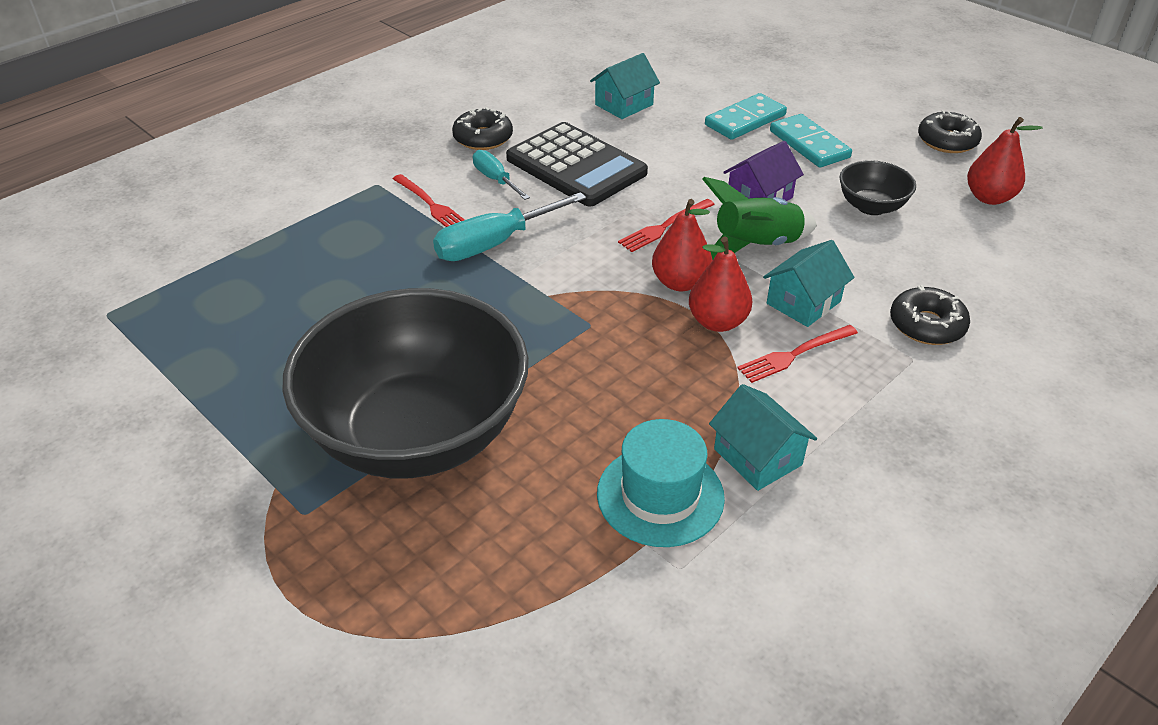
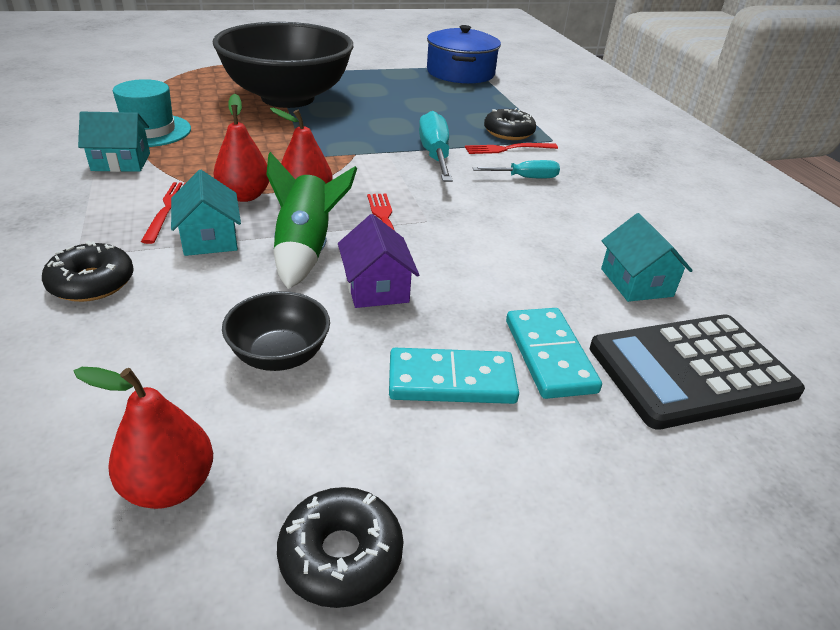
camera: 115 degrees right, 5 degrees down
black donut [452,107,513,150] -> black donut moved to [484,108,536,140]
black calculator [506,122,648,206] -> black calculator moved to [590,314,805,430]
none -> blue pot [427,25,501,84]

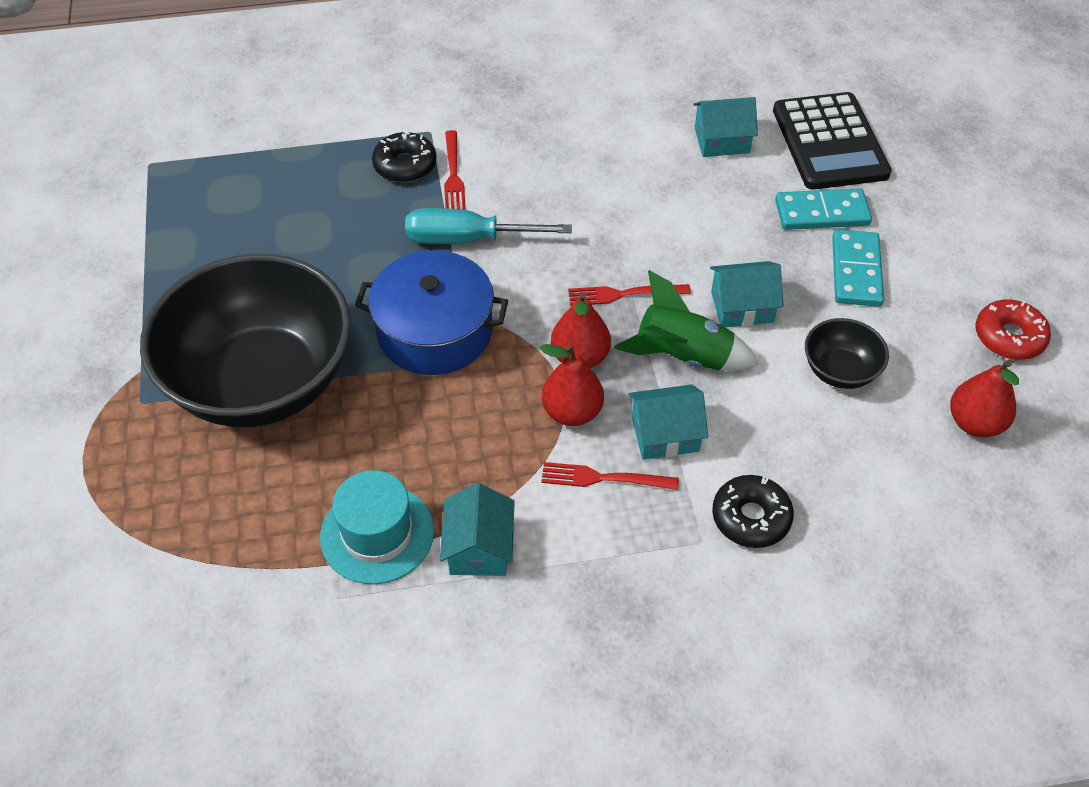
camera: 80 degrees left, 15 degrees up
black donut [277,487,403,608] -> red donut [976,299,1051,360]
purple house [338,214,419,308] -> turquoise house [710,261,783,327]
blue pot [427,25,501,84] -> blue pot moved to [355,251,508,375]
turquoise screwdriver [473,160,560,179] -> none

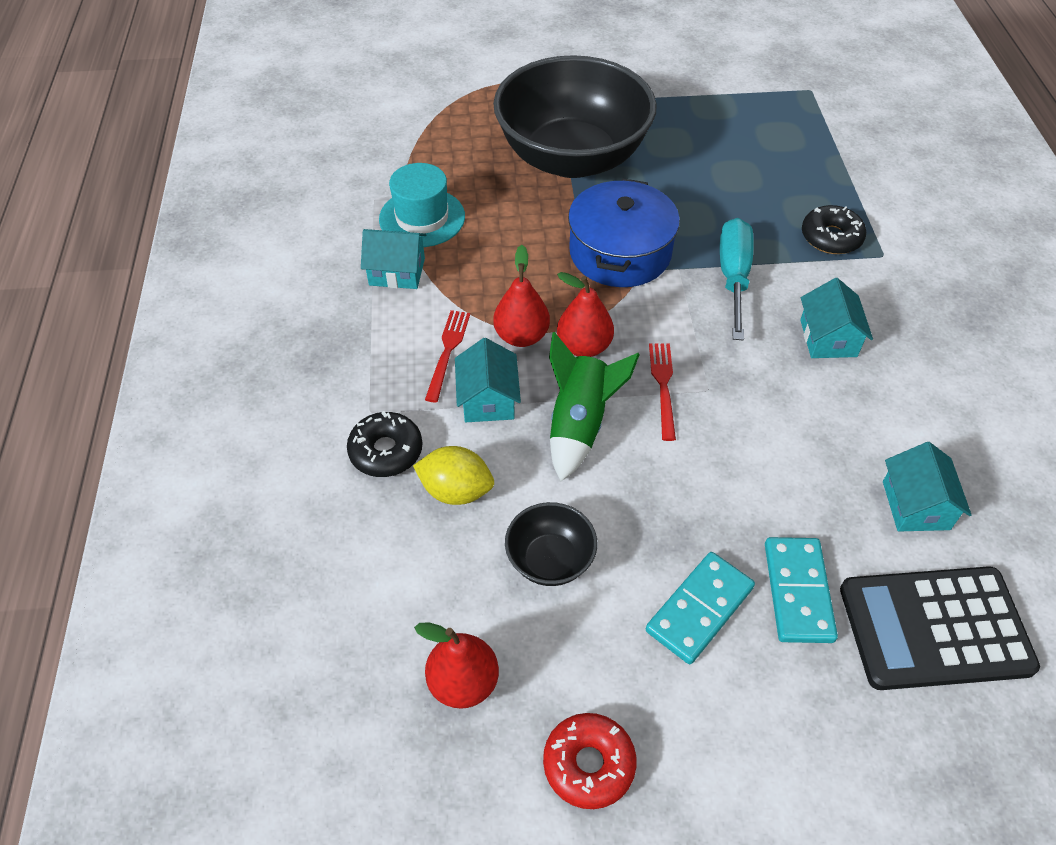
camera: 95 degrees right, 0 degrees up
red fork [444,130,466,210] -> none
turquoise house [710,261,783,327] -> turquoise house moved to [800,278,873,358]
turquoise domino [832,230,884,307] -> turquoise domino turned 60 degrees counterclockwise [646,552,755,664]
none -> yellow lemon [413,446,494,505]

